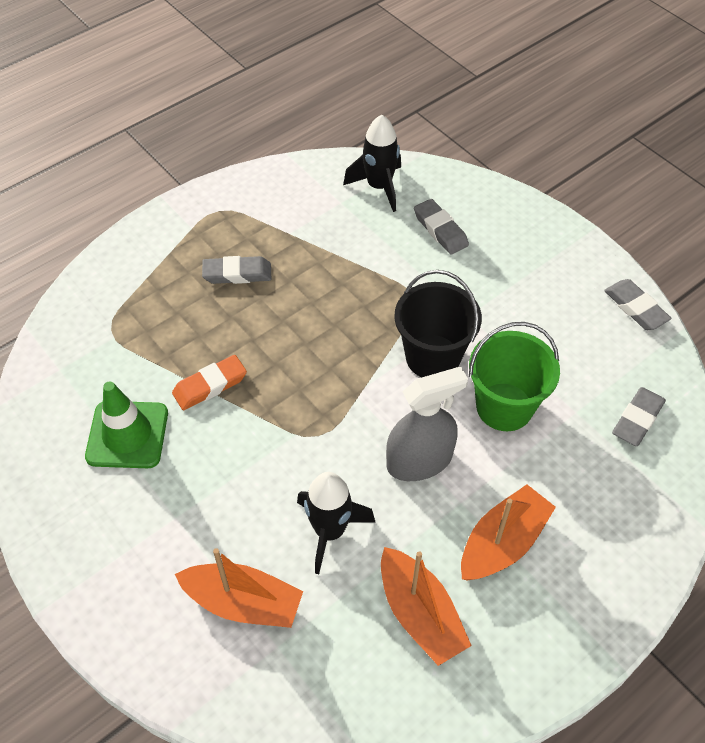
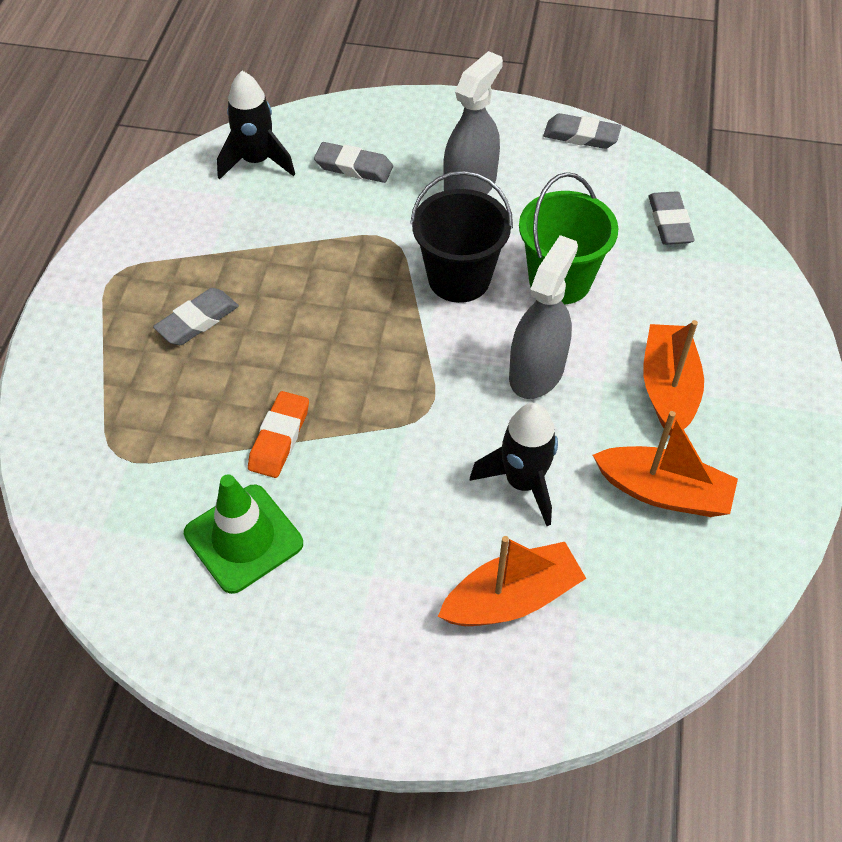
camera: 40 degrees left, 0 degrees up
none -> grey spray bottle [443,51,503,194]

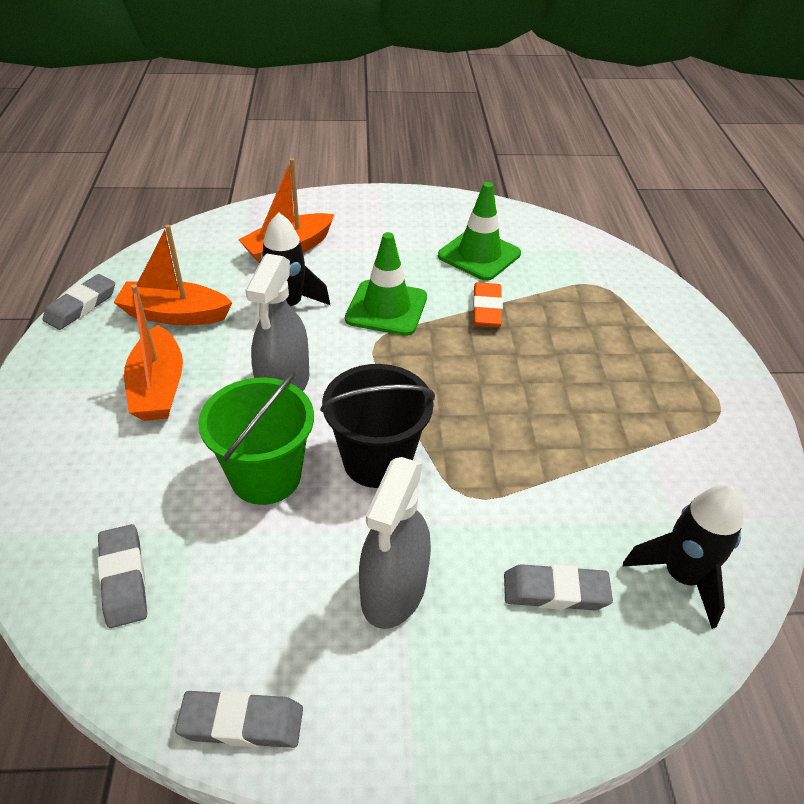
camera: 165 degrees right, 10 degrees down
grey eraser [153,288,239,345] -> grey eraser moved to [42,274,115,330]
none -> green traffic cone [345,232,427,336]

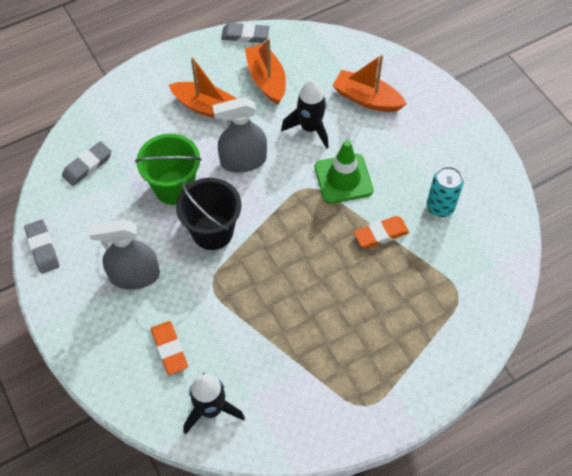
camera: 65 degrees right, 15 degrees up
orange boat [124,284,183,421] -> orange boat turned 120 degrees counterclockwise [169,57,237,121]
green traffic cone [438,182,521,281] -> turquoise can [427,167,463,217]
grey eraser [504,564,613,610] -> orange eraser [151,321,188,375]

